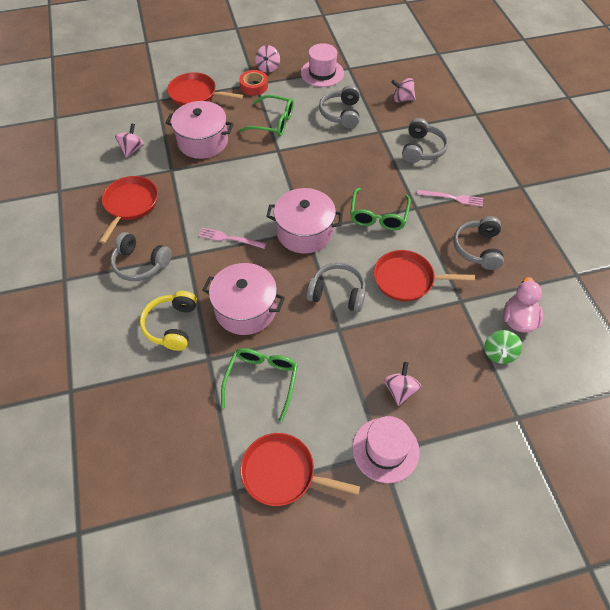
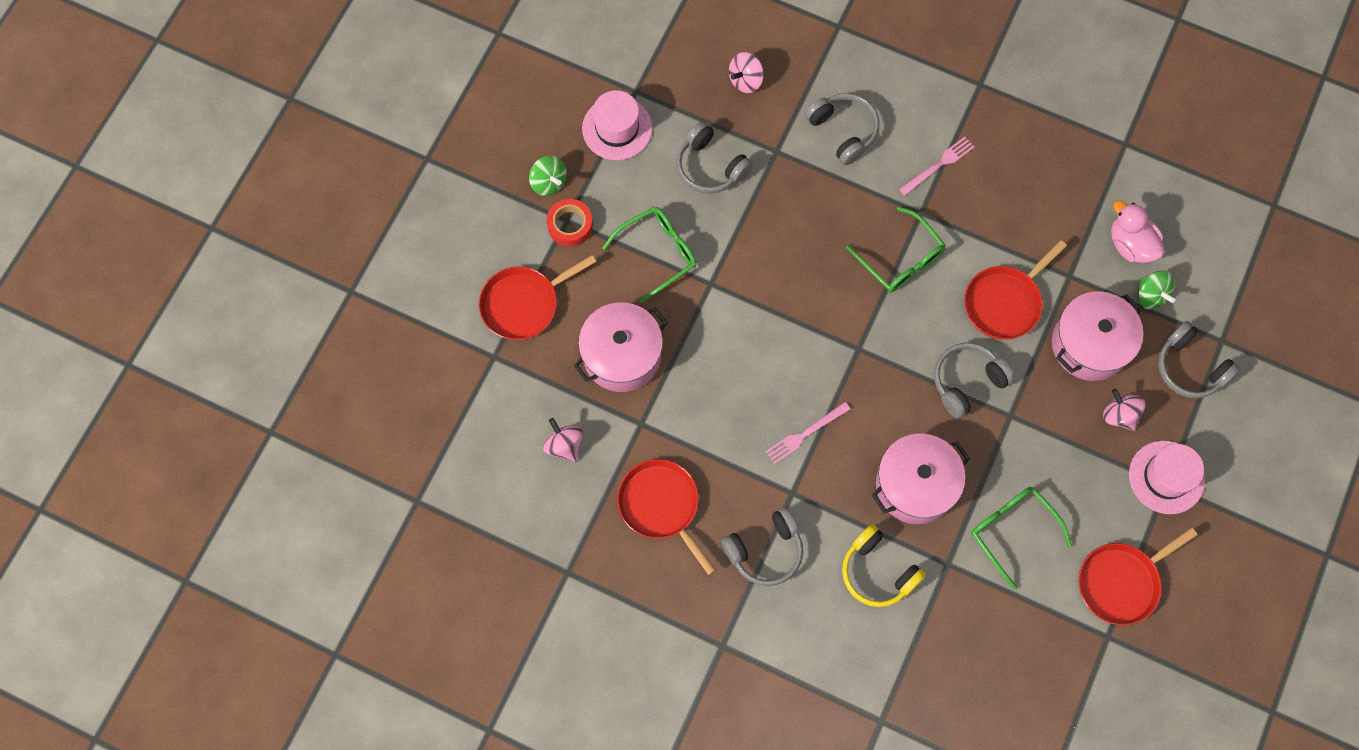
camera: 50 degrees left, 15 degrees up
pink spinning top [255,45,280,73] -> green spinning top [529,155,567,196]
pink pot [266,188,343,254] -> pink pot moved to [1052,291,1143,381]
grey headphones [453,216,504,270] -> grey headphones moved to [1158,321,1240,399]

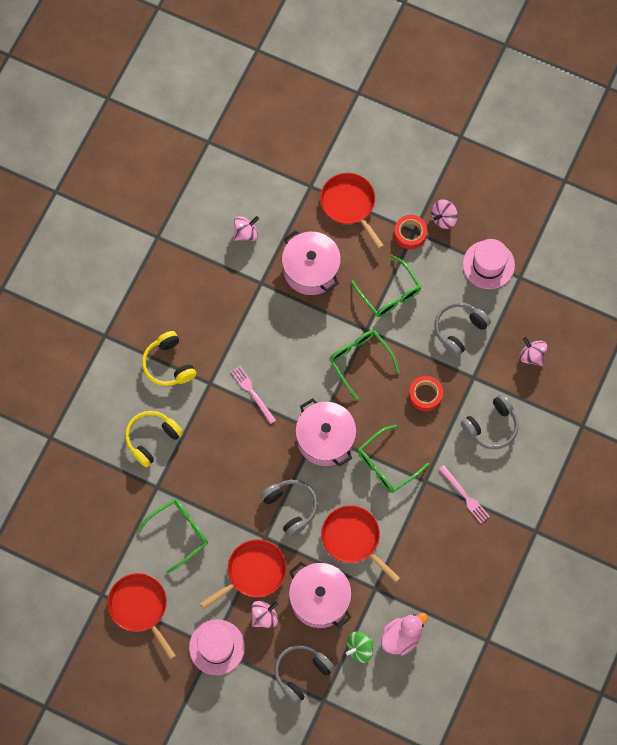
camera: 90 degrees right, 0 degrees up
green spinning top [529,155,567,196] -> pink spinning top [431,200,458,229]
red pan [617,459,716,575] -> red pan moved to [200,539,286,609]
grey headphones [721,507,803,586] -> yellow headphones [142,331,196,386]
pink pot [871,433,970,524] -> pink pot moved to [295,398,357,467]
none -> green glasses [329,330,400,400]
none -> red tape [409,376,443,411]

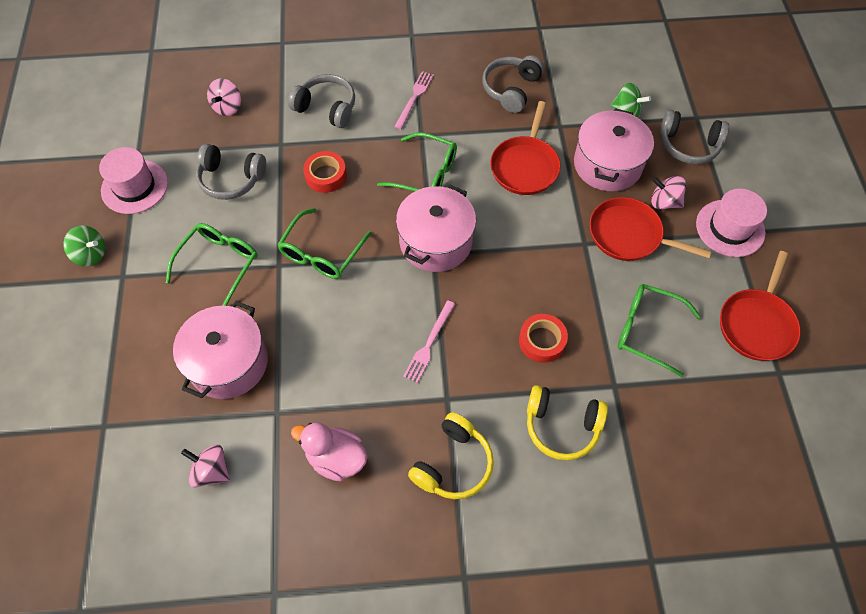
camera: 120 degrees left, 10 degrees down
grey headphones [260,480,318,537] -> grey headphones moved to [482,55,544,113]
red pan [320,173,384,249] -> none
pink duck [381,613,428,656] -> pink duck moved to [291,423,368,481]
red tape [394,215,427,249] -> red tape moved to [519,314,568,363]
pink spinning top [431,200,458,229] -> green spinning top [63,225,105,266]

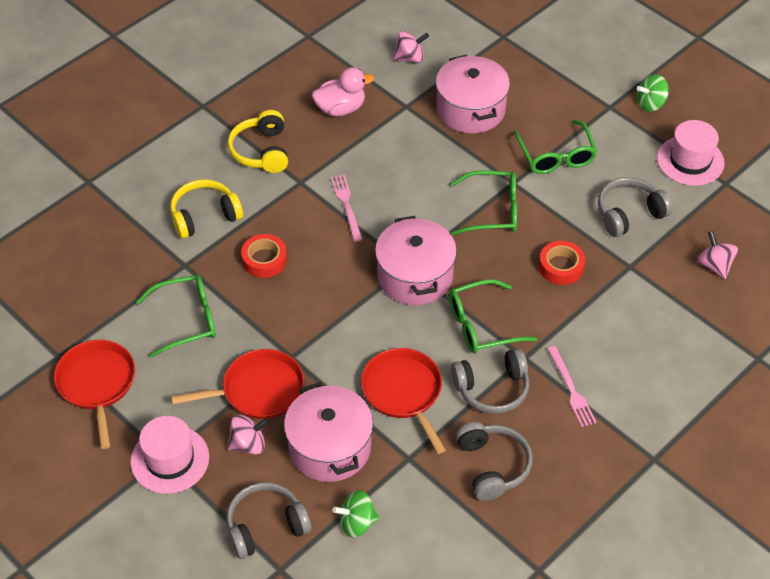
camera: 140 degrees right, 10 degrees down
green glasses [277,208,371,279] -> green glasses turned 105 degrees clockwise [451,170,517,235]
grey headphones [288,74,355,128] -> grey headphones moved to [451,348,530,414]

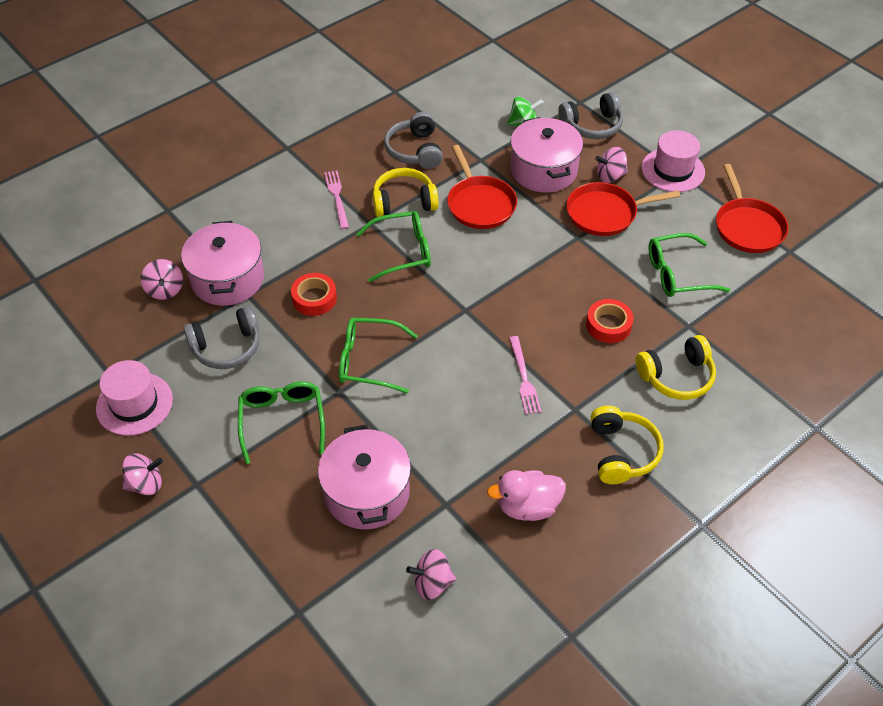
camera: 175 degrees left, 0 degrees up
pink pot [375,216,457,305] -> pink pot moved to [181,221,264,306]
grey headphones [451,348,530,414] -> yellow headphones [373,168,439,217]
green spinning top [637,74,669,112] -> pink spinning top [122,454,163,495]

